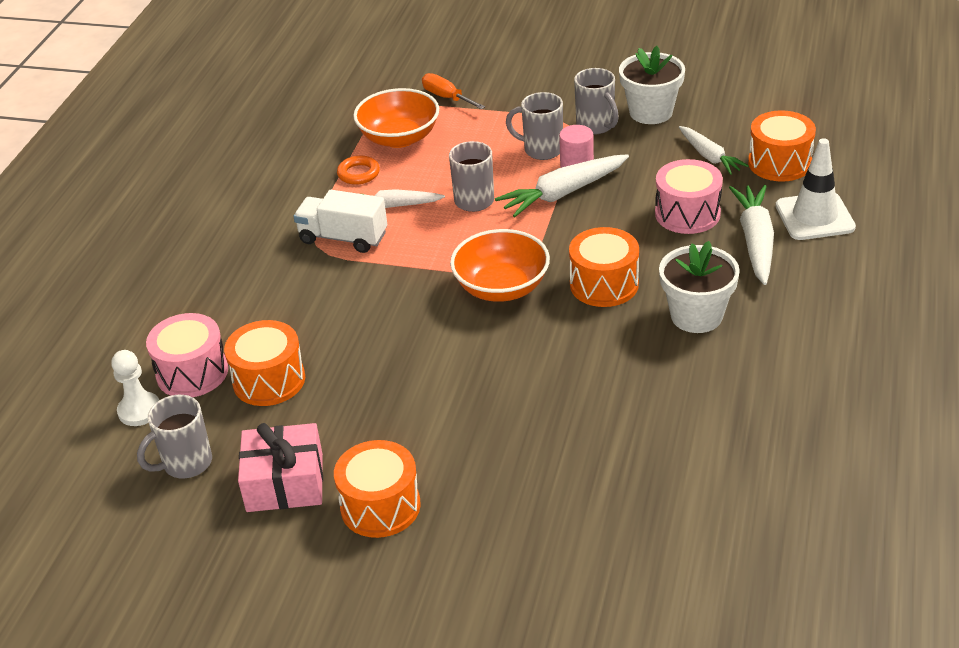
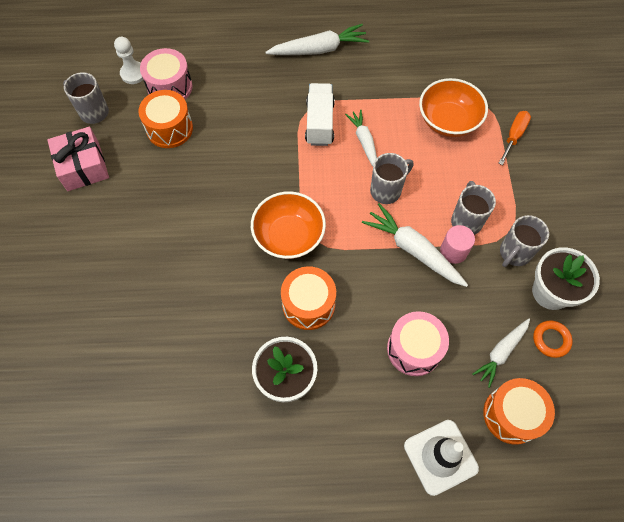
camera: 70 degrees right, 25 degrees up
orange drum [334,440,421,538] -> none
orange ring [337,156,380,185] -> orange ring moved to [533,321,573,358]
white carrot [729,185,774,285] -> white carrot moved to [266,24,369,55]

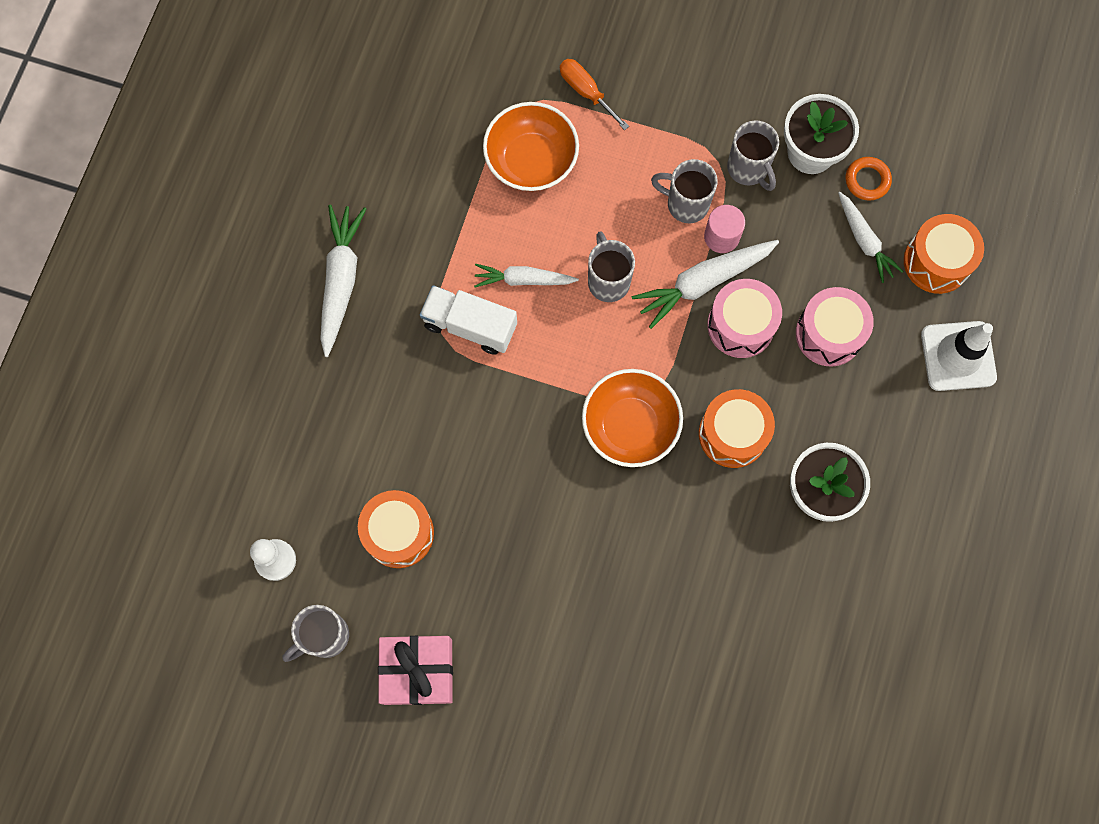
camera: 70 degrees left, 10 degrees up
pink drum [140,48,192,99] -> pink drum moved to [707,279,782,358]

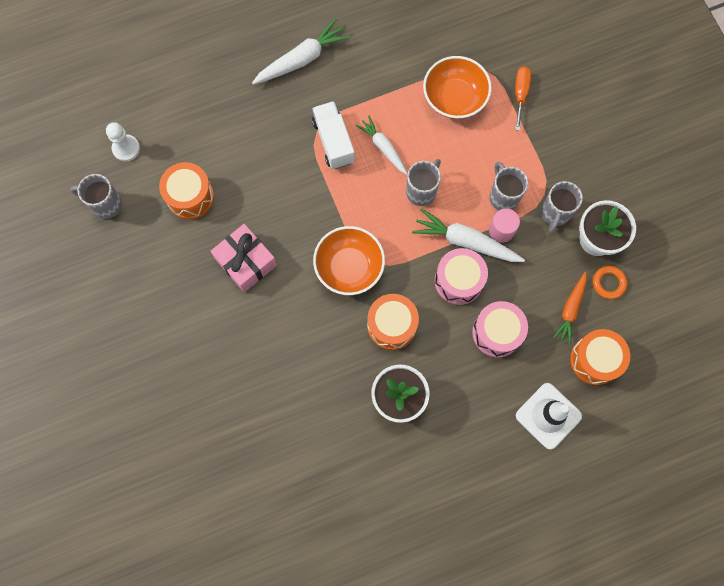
camera: 50 degrees right, 0 degrees up
pink gift [378,636,453,705] -> pink gift moved to [210,224,277,292]
white carrot [838,192,904,283] -> orange carrot [553,272,587,344]

